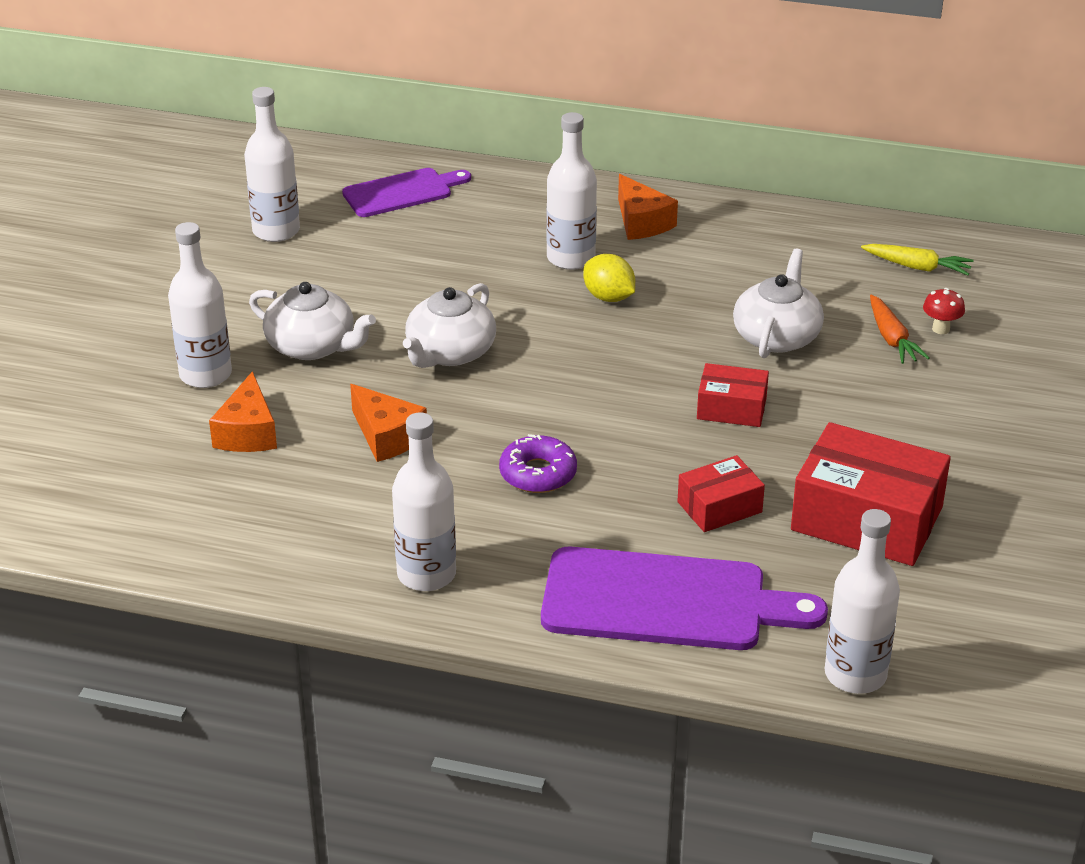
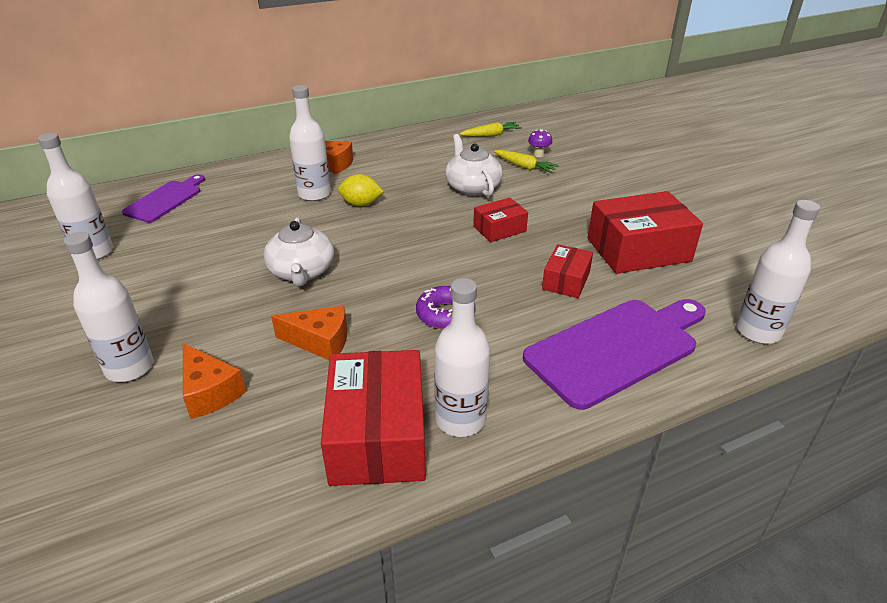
camera: 40 degrees left, 0 degrees up
white teapot [249,282,376,360] -> none
orange carrot [870,295,929,364] -> yellow carrot [494,150,559,173]
red mushroom [923,288,965,334] -> purple mushroom [528,129,553,157]
none -> red box [321,350,426,486]

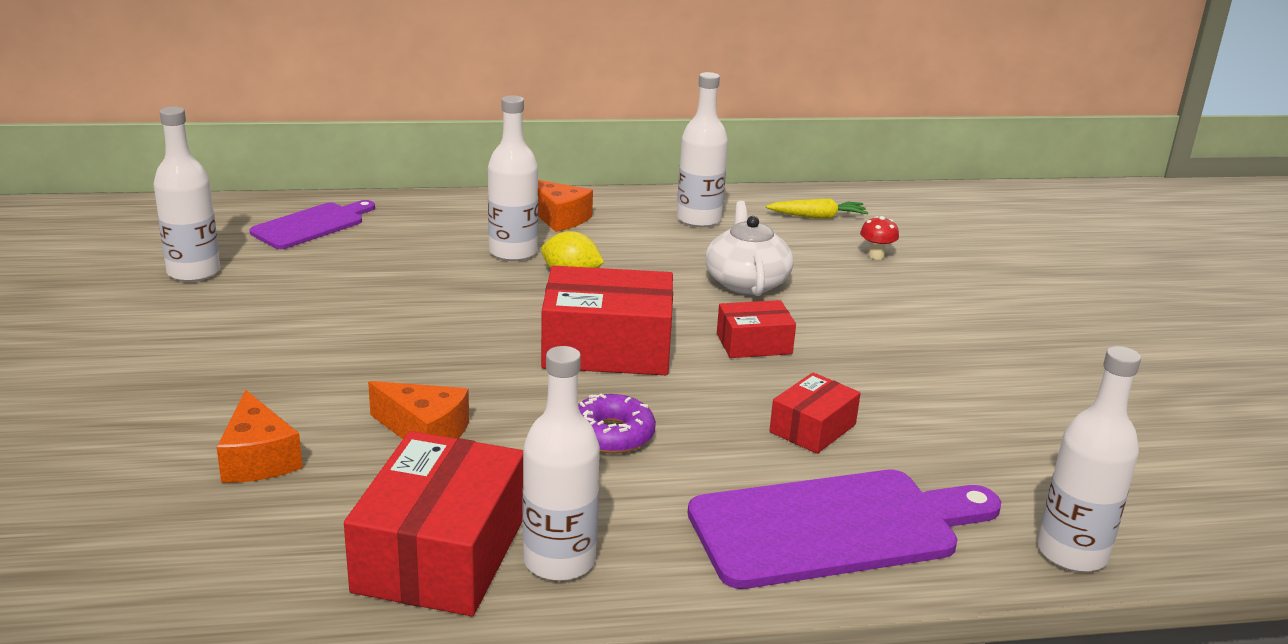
camera: 15 degrees right, 10 degrees down
white bottle [64,232,153,382] -> white bottle moved to [677,72,728,227]
white teapot [264,217,334,286] -> none
yellow carrot [494,150,559,173] -> none
purple mushroom [528,129,553,157] -> red mushroom [860,216,899,260]
red box [588,191,703,274] -> red box moved to [541,266,673,375]

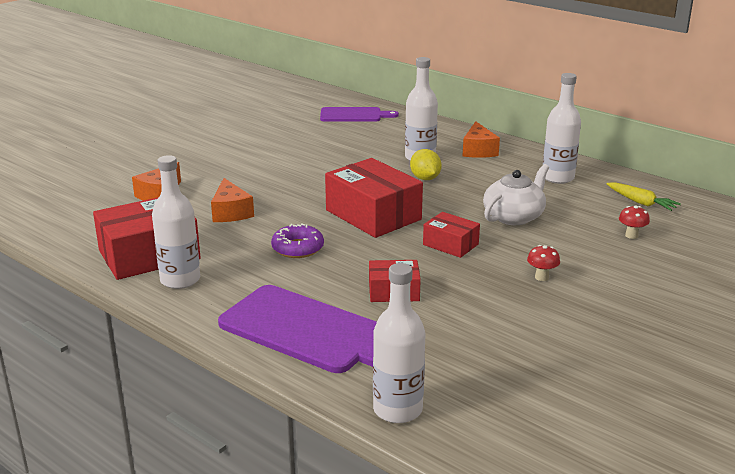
camera: 50 degrees right, 0 degrees up
white bottle [154,107,220,282] -> none
none -> red mushroom [527,245,560,281]

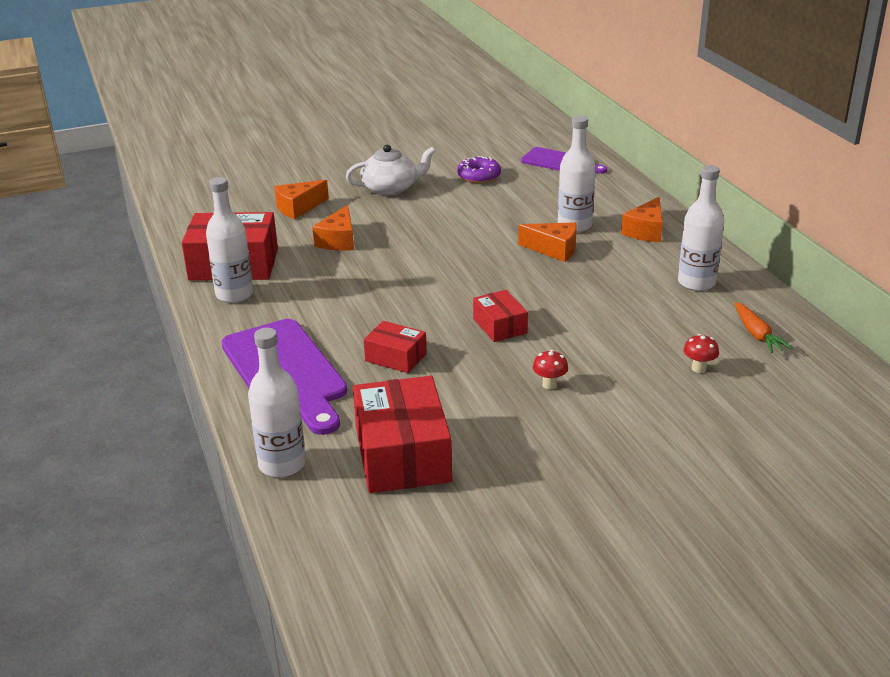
camera: 30 degrees right, 5 degrees up
purple donut [271,223,324,258] -> purple donut moved to [457,156,501,183]
red box [325,158,423,238] -> red box moved to [353,376,452,493]
yellow lemon [410,149,442,180] -> orange cheese [518,222,577,262]
white teapot [483,164,549,225] -> white teapot moved to [346,145,436,196]
yellow carrot [606,182,681,211] -> orange carrot [735,302,792,353]

